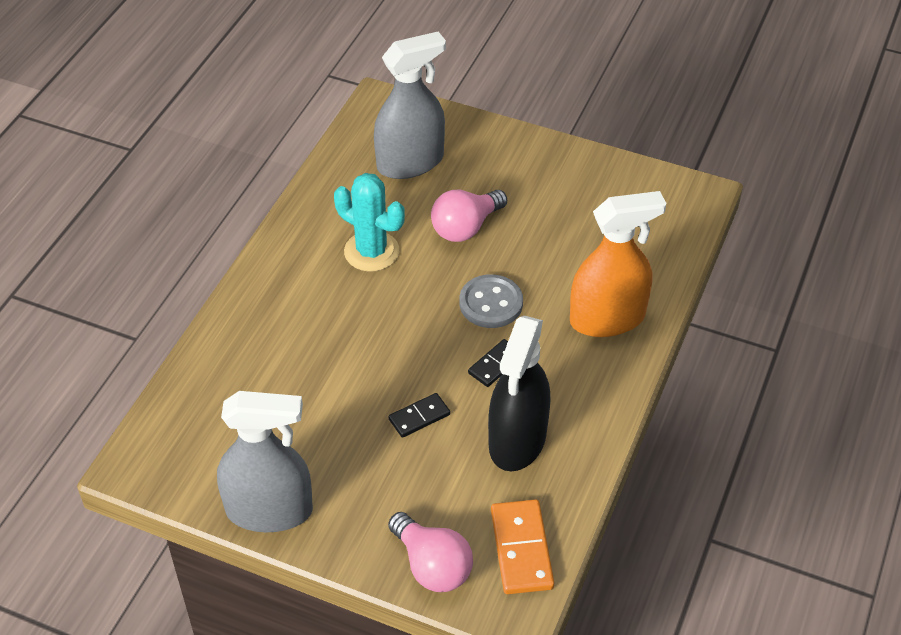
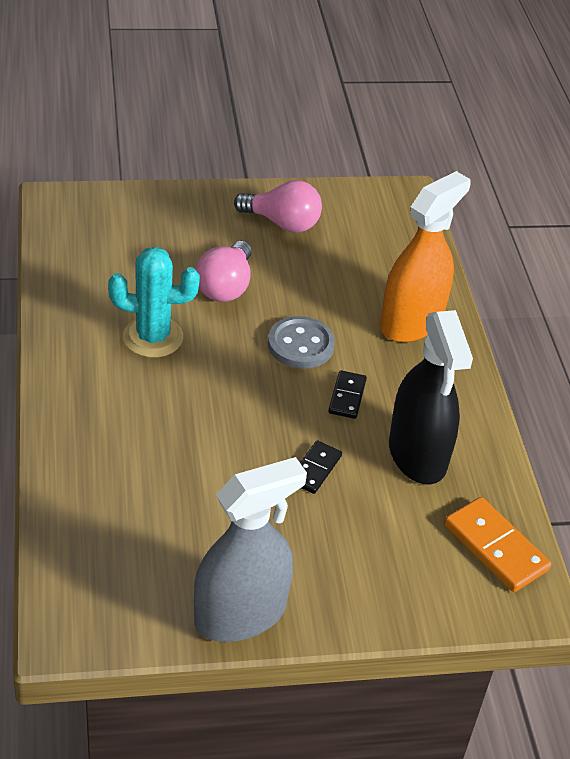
camera: 35 degrees left, 5 degrees down
grey spray bottle [374,32,446,179] -> none
pink light bulb [388,512,473,592] -> pink light bulb moved to [234,180,322,232]

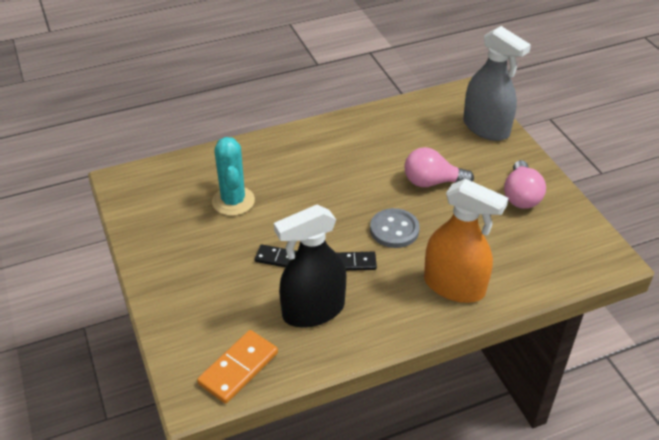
camera: 80 degrees right, 0 degrees up
turquoise cactus [108,247,200,358] -> turquoise cactus moved to [212,137,255,216]
grey spray bottle [194,457,307,642] -> grey spray bottle moved to [463,26,531,141]

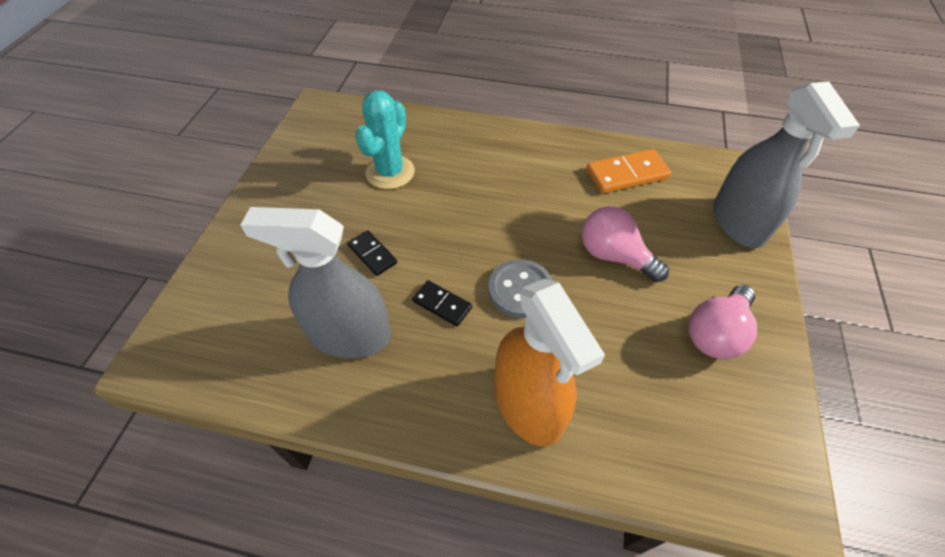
camera: 35 degrees right, 10 degrees up
orange domino [197,330,278,404] -> orange domino moved to [586,149,671,193]
black spray bottle [274,204,346,328] -> grey spray bottle [241,207,391,358]

